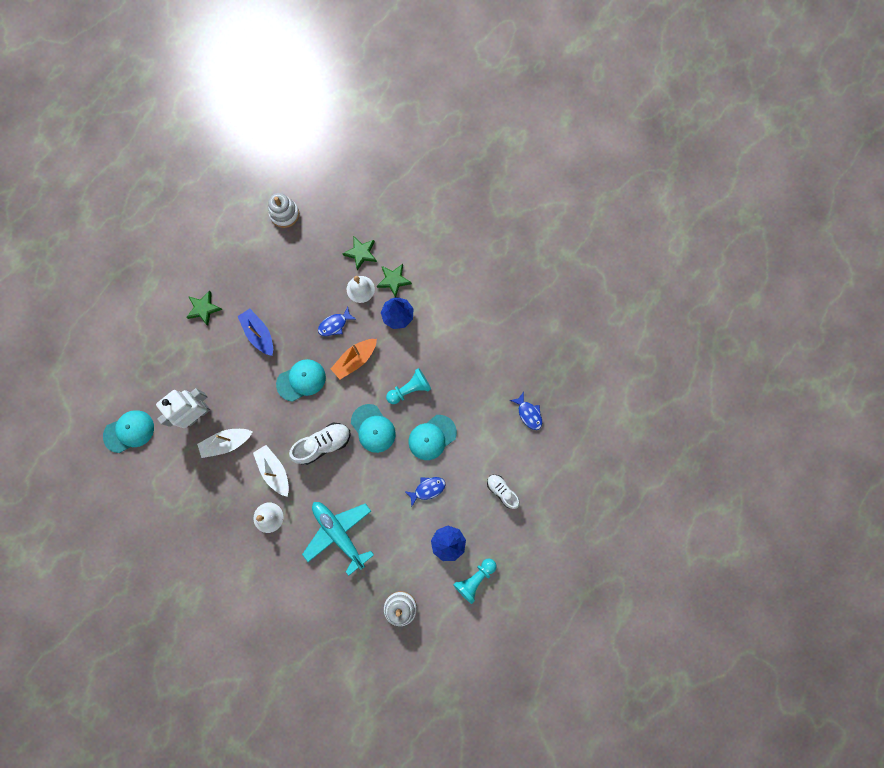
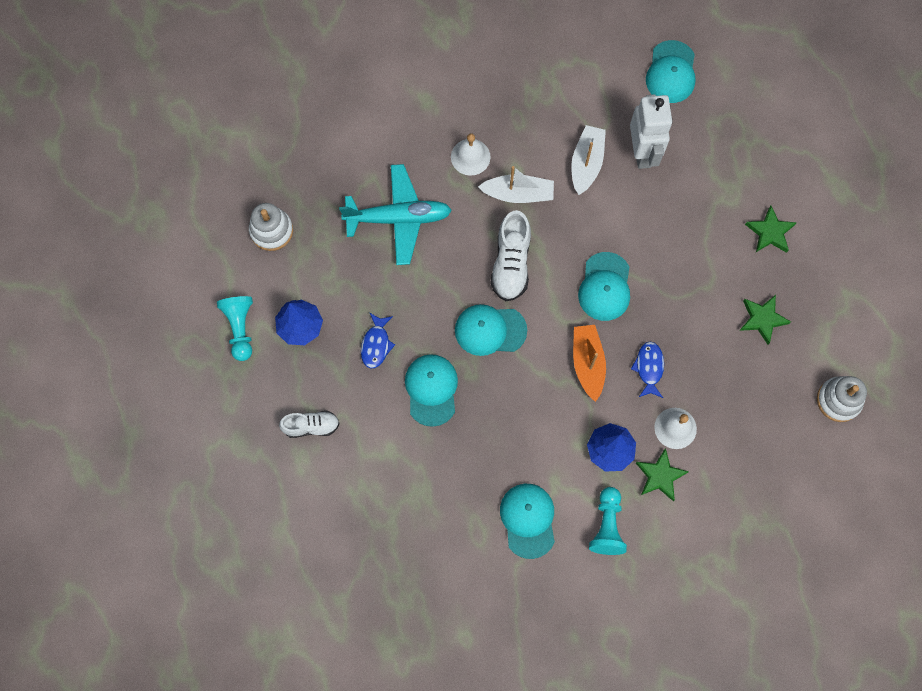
camera: 125 degrees right, 5 degrees down
blue boat [238,309,273,356] -> none
green star [343,236,377,270] -> green star moved to [739,295,791,344]
turquoise pawn [386,368,431,404] -> turquoise pawn moved to [589,487,627,555]
blue fish [510,392,542,430] -> none
none -> turquoise cap [500,484,555,559]

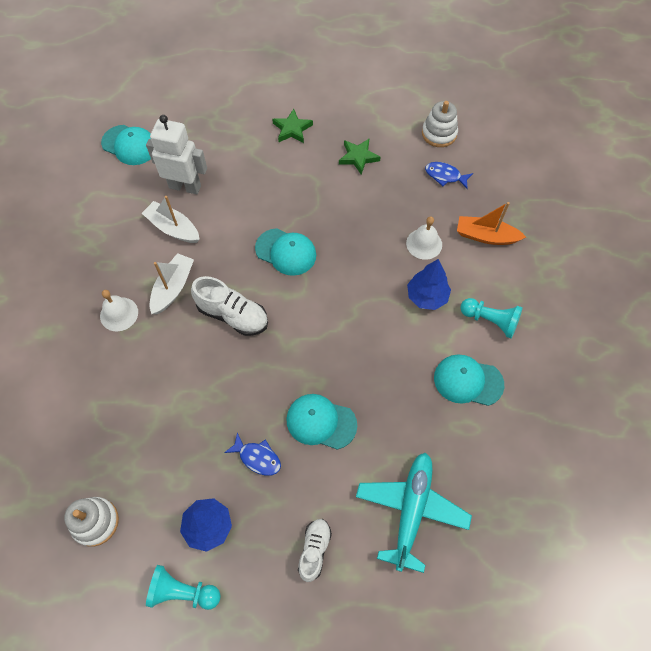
camera: 70 degrees left, 10 degrees down
turquoise plane [339,164,452,265] -> turquoise plane moved to [356,453,472,573]
turquoise cap [455,304,527,356] -> none
orange boat [573,325,606,402] -> orange boat moved to [457,202,526,245]
blue fish [631,341,664,398] -> blue fish moved to [425,162,473,189]
green star [636,448,689,501] -> none

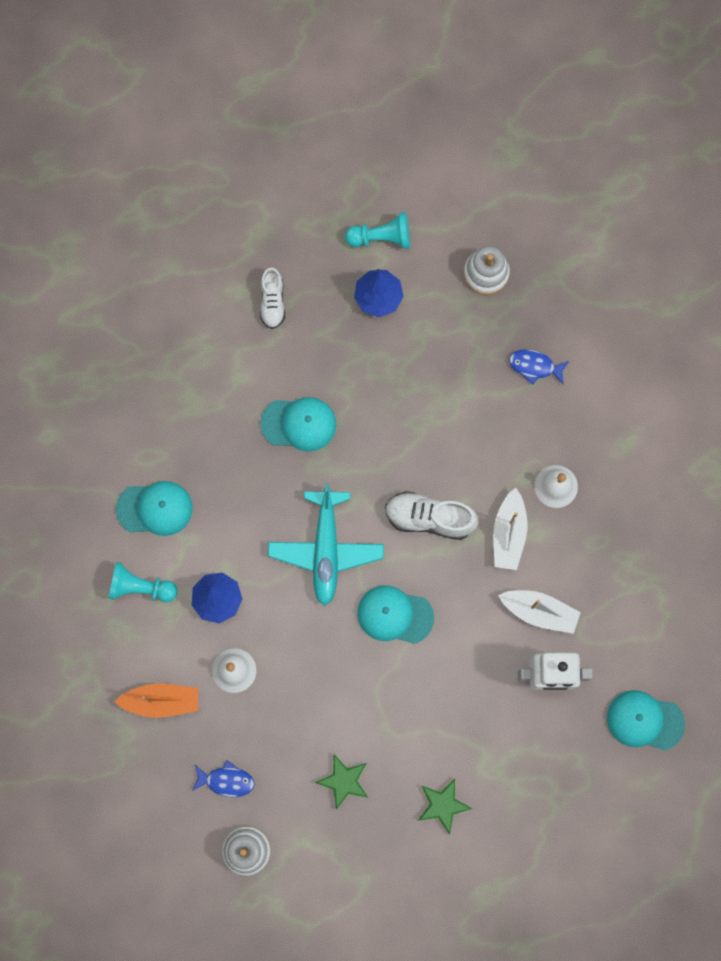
camera: 165 degrees right, 15 degrees up
blue fish [224,432,281,476] -> blue fish moved to [509,349,569,385]
turquoise plane [356,453,472,573] -> turquoise plane moved to [268,483,384,606]

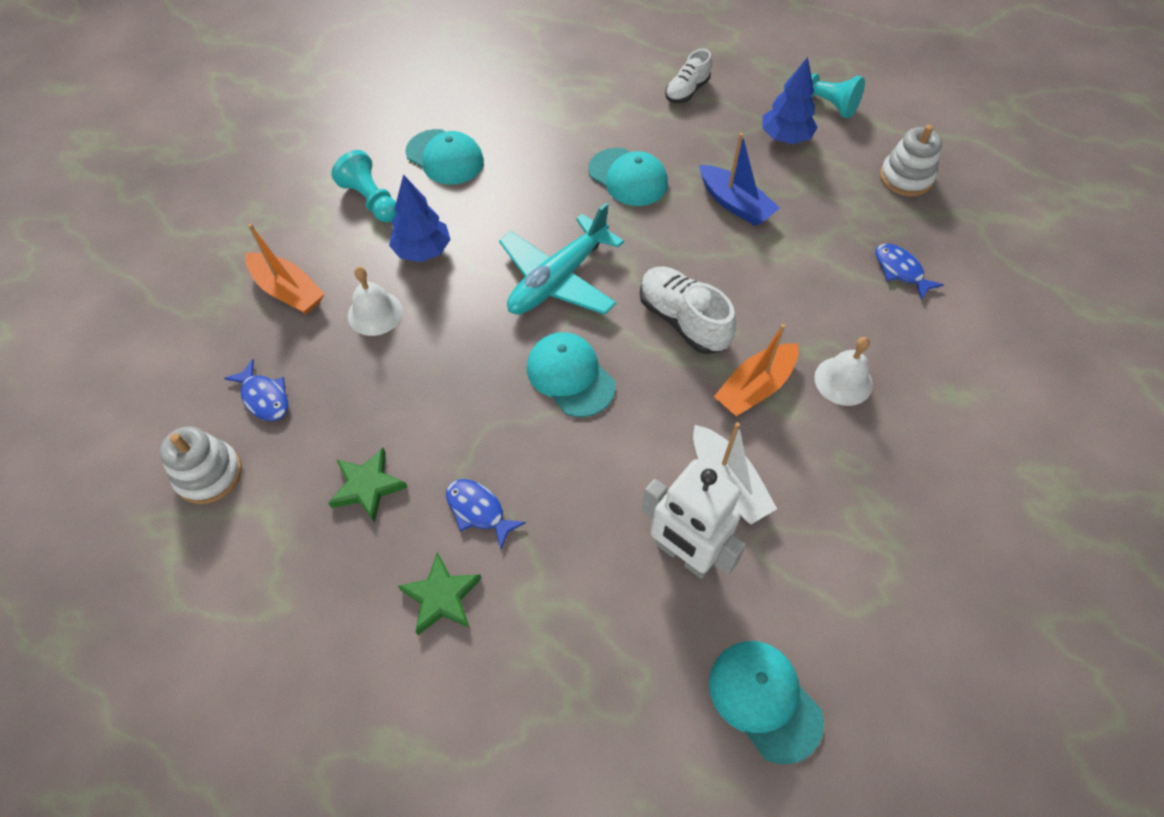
camera: 40 degrees right, 20 degrees down
white boat [493,488,527,570] -> orange boat [714,324,799,416]
none -> blue fish [446,479,526,549]
none -> blue boat [699,133,780,226]

